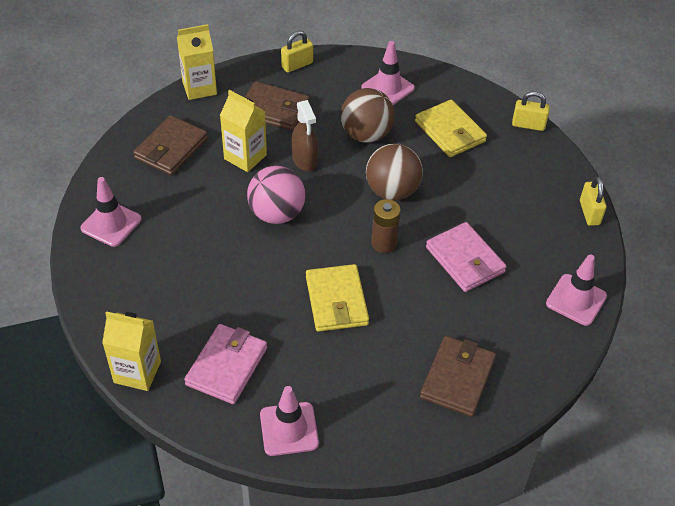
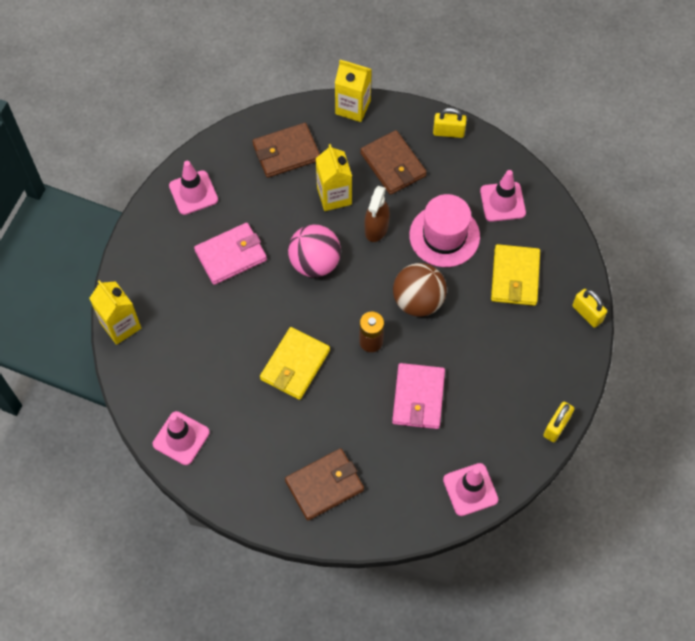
camera: 40 degrees right, 15 degrees up
pink wallet [184,324,267,404] -> pink wallet moved to [194,223,267,285]
brown ball [341,88,395,143] -> pink hat [409,194,480,267]

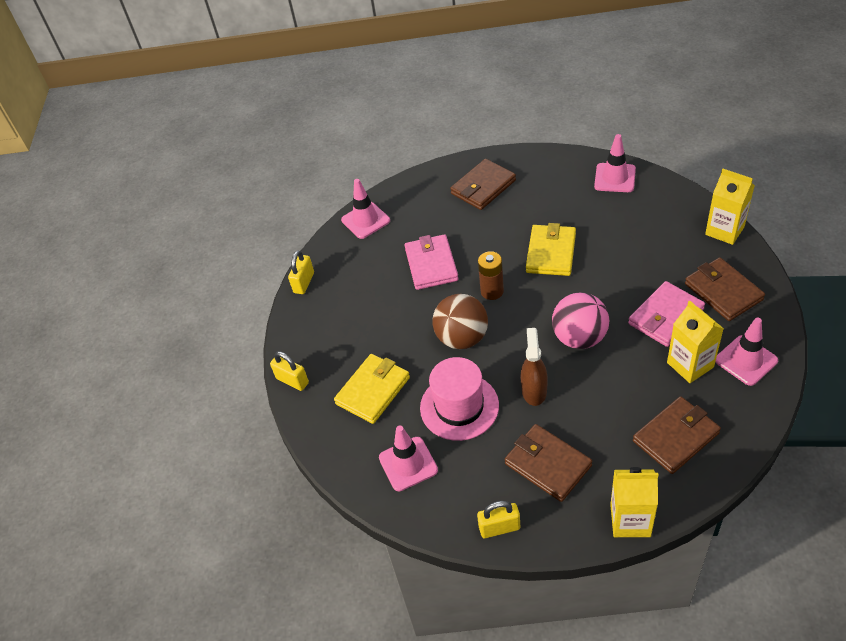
camera: 170 degrees right, 15 degrees down
yellow carton [316,144,352,211] -> yellow carton moved to [667,301,724,383]
yellow wallet [491,244,540,306] -> yellow wallet turned 45 degrees clockwise [334,354,410,424]
none -> brown wallet [685,258,765,321]

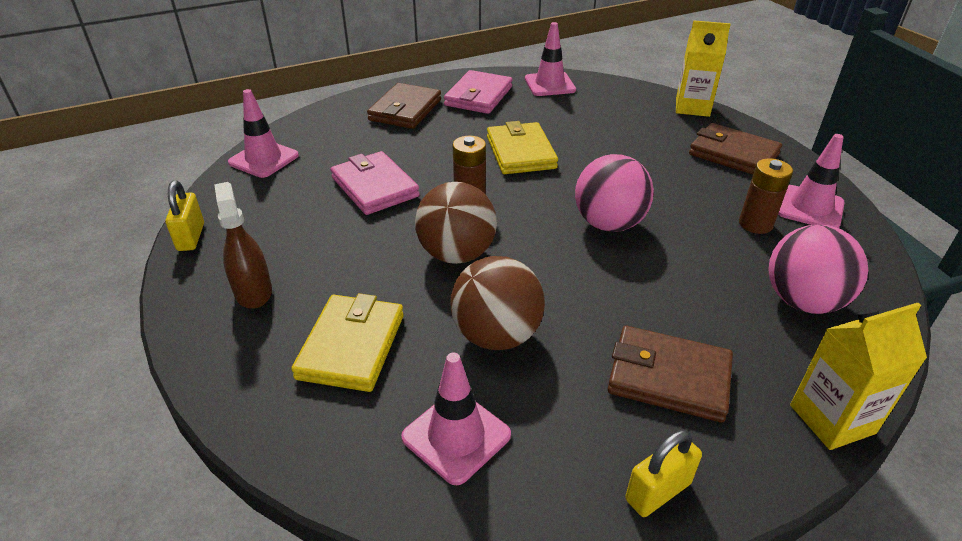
camera: 30 degrees left, 10 degrees down
yellow padlock [270,351,309,391] -> none
pink hat [420,357,499,441] -> brown ball [450,256,545,350]
brown spray bottle [521,328,547,406] -> brown spray bottle moved to [214,182,272,309]
pink wallet [628,281,705,347] -> pink wallet moved to [444,70,512,114]
brown wallet [633,396,721,474] -> pink ball [768,225,868,314]
yellow carton [667,301,724,383] -> brown battery [739,158,793,234]

